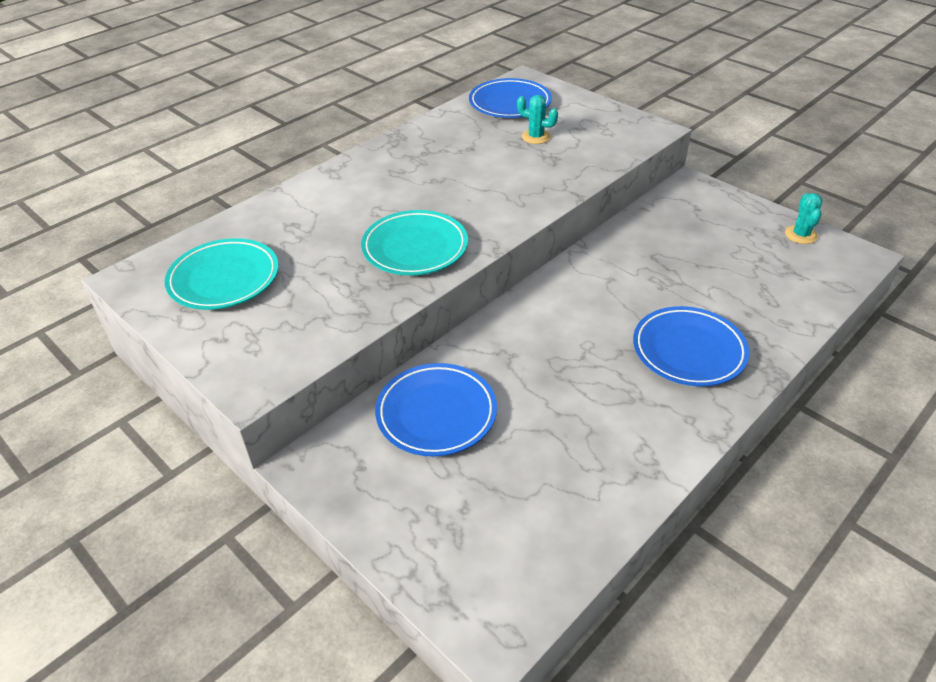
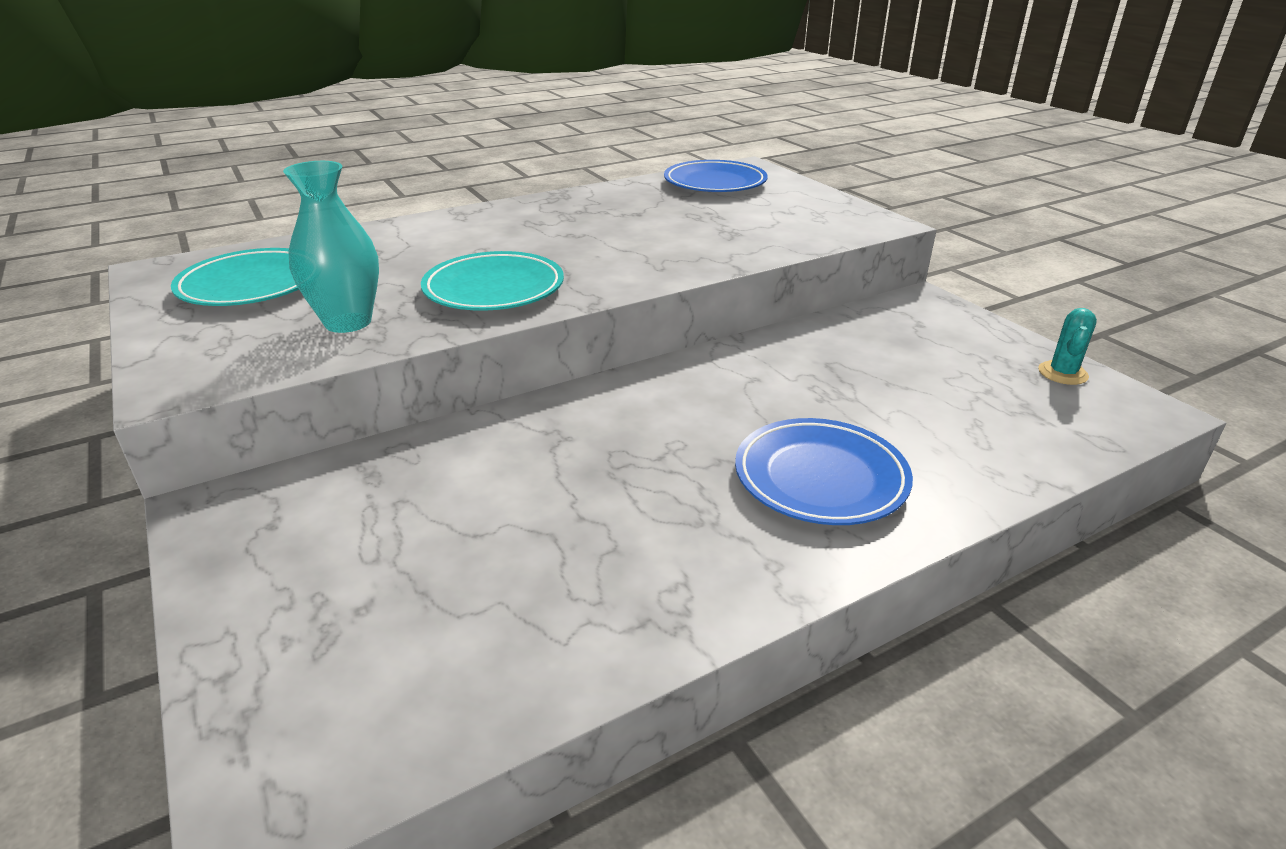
camera: 15 degrees right, 10 degrees down
blue plate [375,363,497,457] -> none
turquoise cactus [517,95,558,144] -> none
none -> turquoise vase [283,161,379,333]

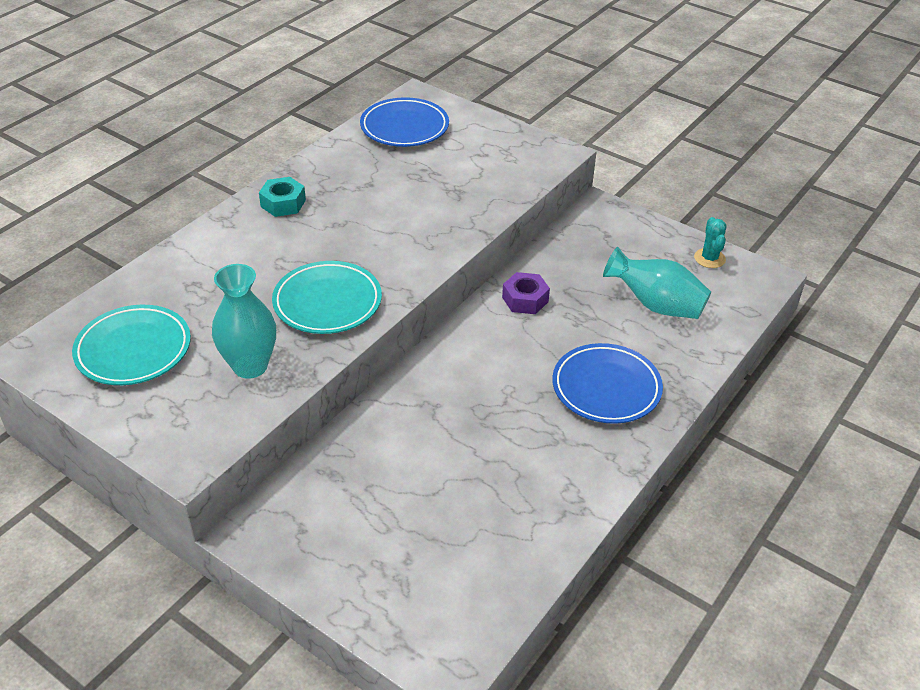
camera: 25 degrees left, 10 degrees up
none -> turquoise nut [259,177,306,217]
none -> purple nut [502,272,550,314]
none -> turquoise vase [603,247,711,319]

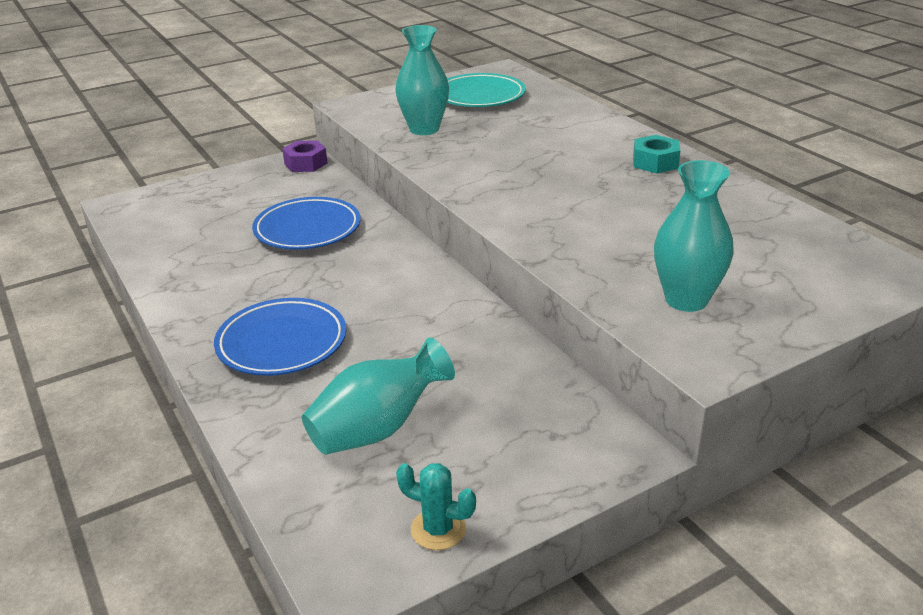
camera: 115 degrees right, 10 degrees down
turquoise plate [272,261,382,334] -> none
blue plate [360,97,449,147] -> blue plate moved to [252,197,361,250]
purple nut [502,272,550,314] -> purple nut moved to [282,140,328,172]
none -> turquoise vase [654,160,734,312]

